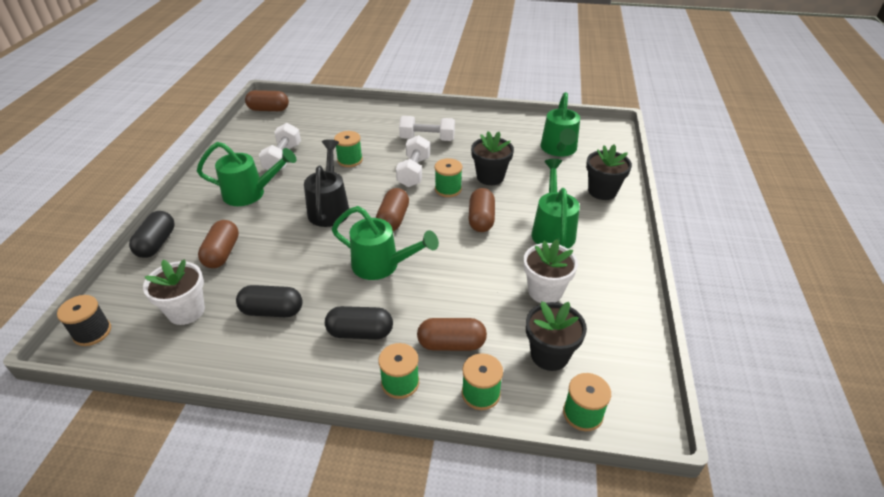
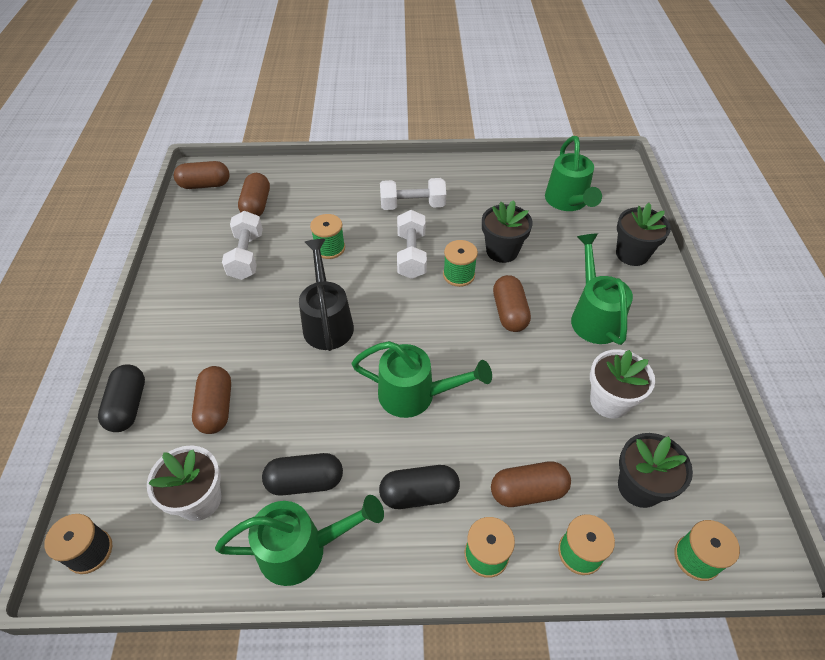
camera: 10 degrees left, 10 degrees up
green watering can [197,142,297,206] -> green watering can moved to [215,495,384,586]
brown capsule [376,188,409,231] -> brown capsule moved to [238,173,270,216]

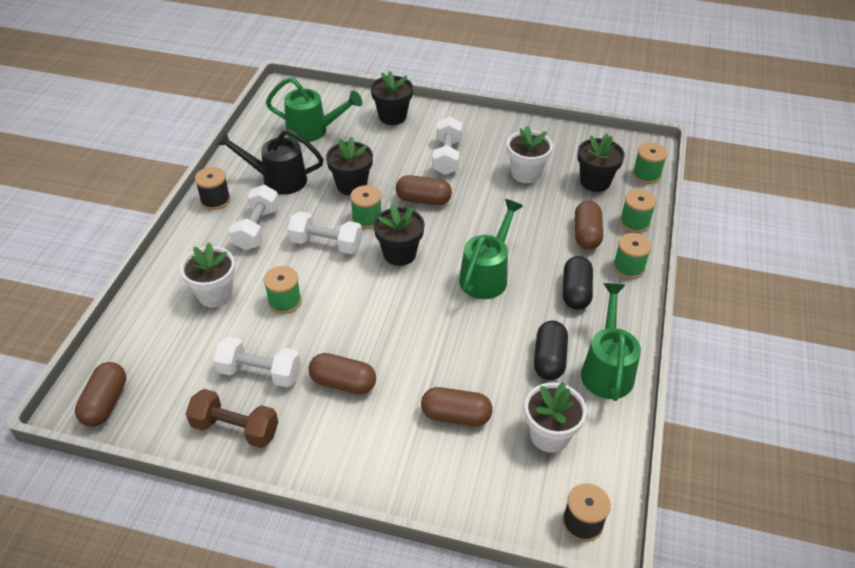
camera: 75 degrees left, 5 degrees down
black capsule [98,364,145,432] -> none
brown capsule [238,173,270,216] -> brown capsule moved to [309,353,376,395]
black watering can [299,239,354,351] -> black watering can moved to [216,129,324,195]
green watering can [571,233,633,345] -> white dumbbell [432,116,463,175]
none -> white flower pot [180,242,235,308]
none -> brown dumbbell [186,389,278,448]
none -> black spool [195,167,231,210]
none -> black flower pot [374,204,425,266]

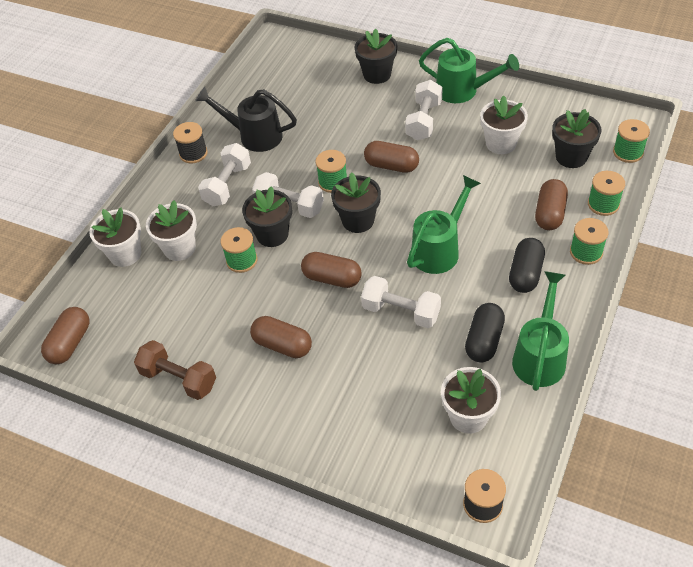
camera: 15 degrees right, 5 degrees up
white dumbbell [213,336,301,387] -> white dumbbell moved to [361,276,441,328]
green watering can [266,77,362,142] -> green watering can moved to [419,38,519,103]
black flower pot [326,137,373,196] -> black flower pot moved to [242,186,292,247]
brown capsule [421,387,493,426] -> brown capsule moved to [301,252,362,288]
none -> white flower pot [89,208,141,267]

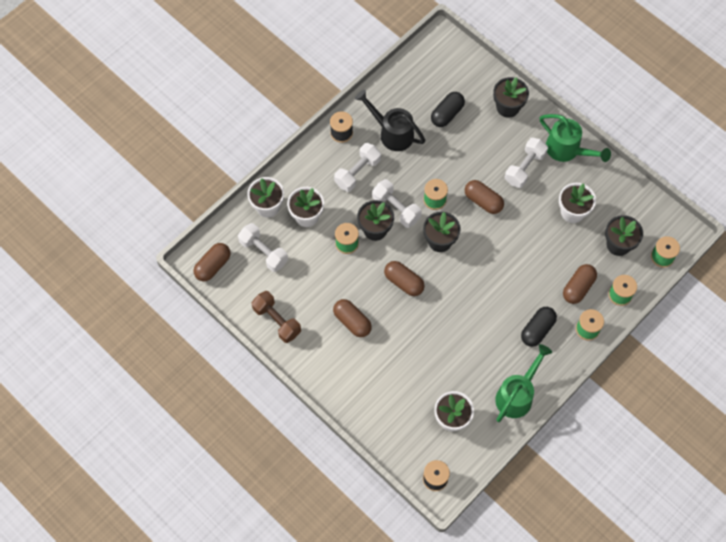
camera: 15 degrees right, 15 degrees up
white dumbbell [361,276,441,328] -> white dumbbell moved to [238,223,288,272]
green watering can [407,175,481,274] -> none
black capsule [465,303,505,362] -> black capsule moved to [431,92,465,127]

